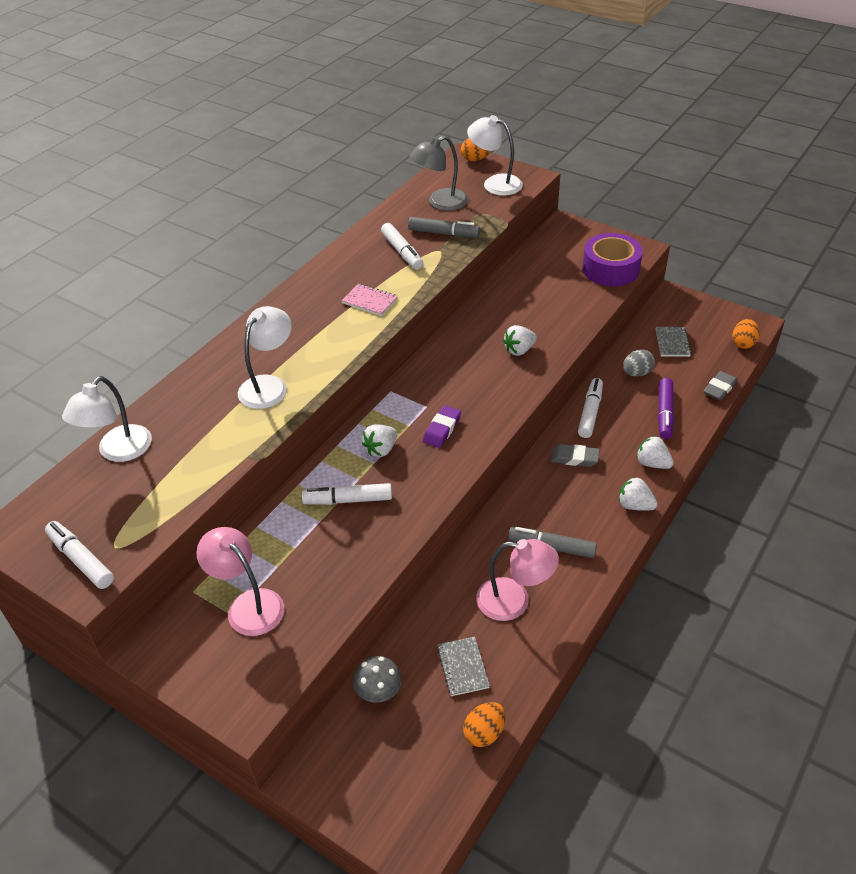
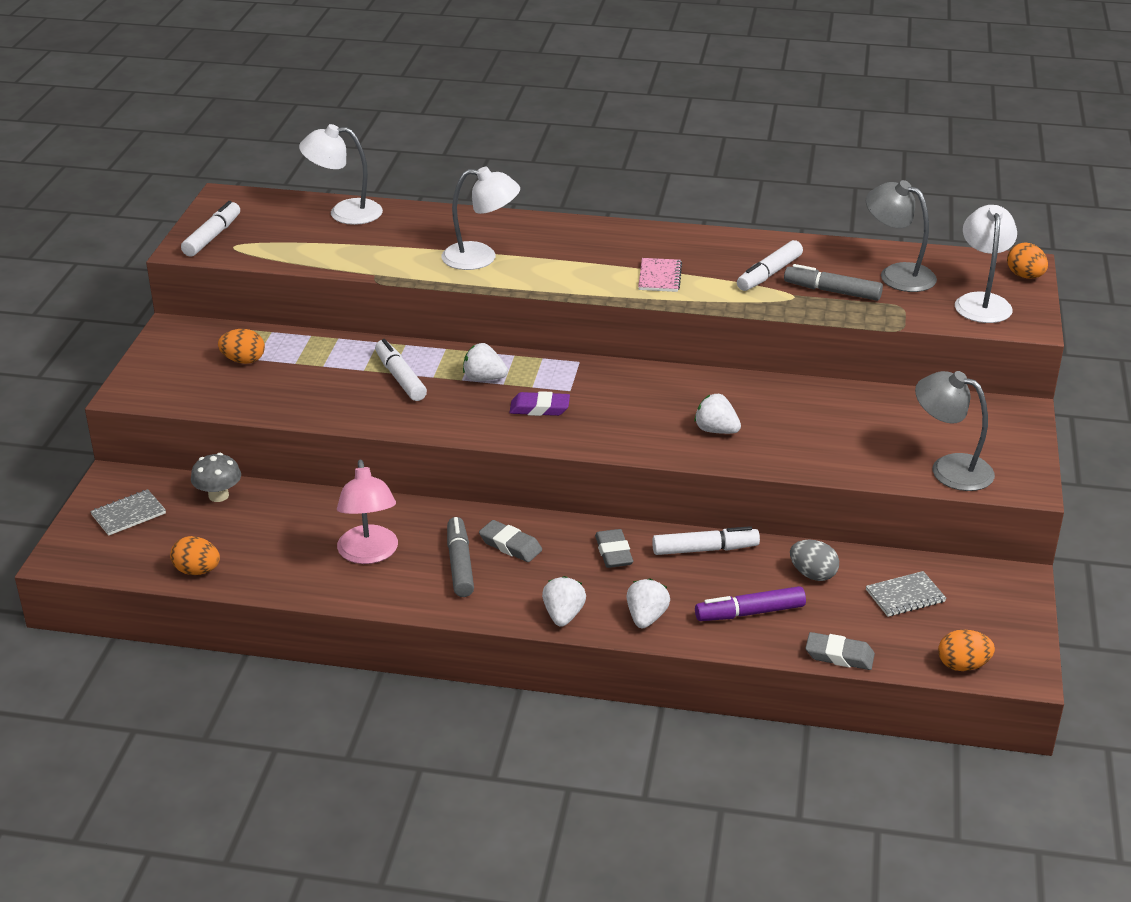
camera: 65 degrees right, 10 degrees down
pink lamp [196,527,284,636] -> orange egg [218,329,265,364]
grey marker [408,217,480,237] -> grey marker turned 120 degrees clockwise [784,264,883,301]
grey notebook [437,637,490,696] -> grey notebook moved to [90,489,166,536]
purple tape [582,233,643,286] -> grey lamp [915,371,995,491]
none -> grey eraser [479,520,542,562]

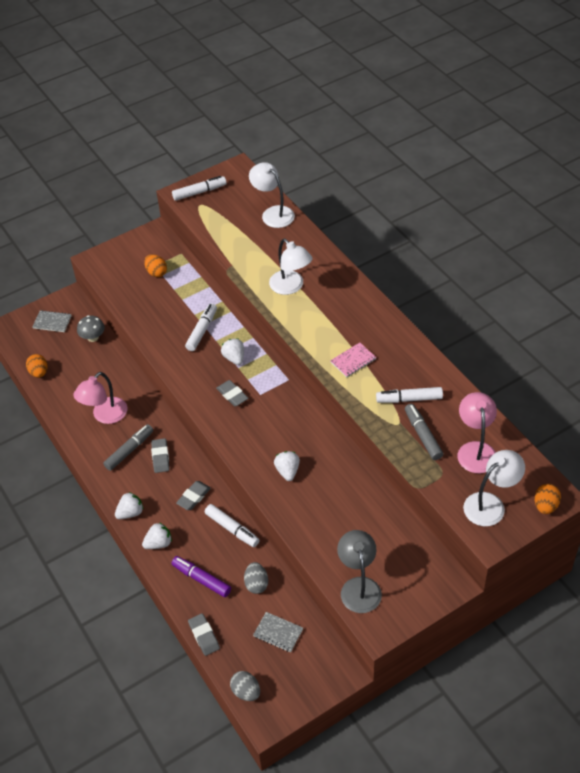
camera: 50 degrees right, 15 degrees up
purple eraser [509,391,570,416] -> grey eraser [216,380,248,406]
grey lamp [866,180,937,292] -> pink lamp [458,392,497,473]
orange egg [938,630,995,671] -> grey egg [230,671,260,701]

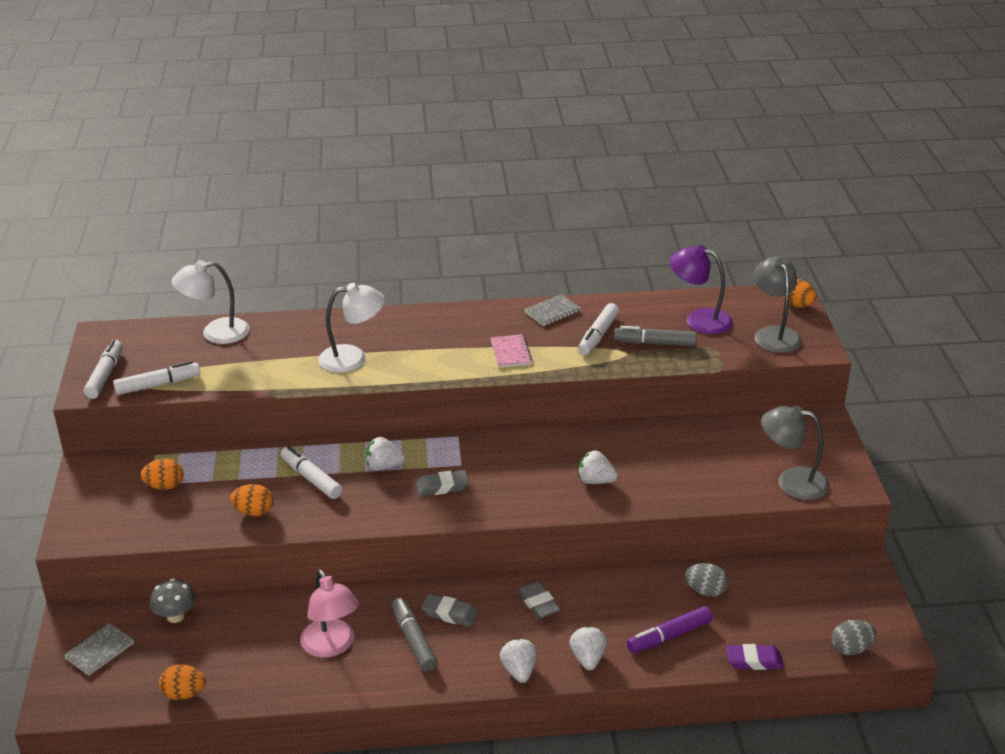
camera: 65 degrees left, 15 degrees down
grey eraser [188,613,220,656] -> purple eraser [726,644,784,670]
white marker [205,504,260,547] -> white marker moved to [113,361,200,395]
grey notebook [253,612,303,653] -> grey notebook moved to [524,294,581,326]
pink lamp [458,392,497,473] -> purple lamp [670,245,733,334]
white lamp [463,450,525,526] -> grey lamp [753,256,802,353]
none -> orange egg [230,484,273,516]

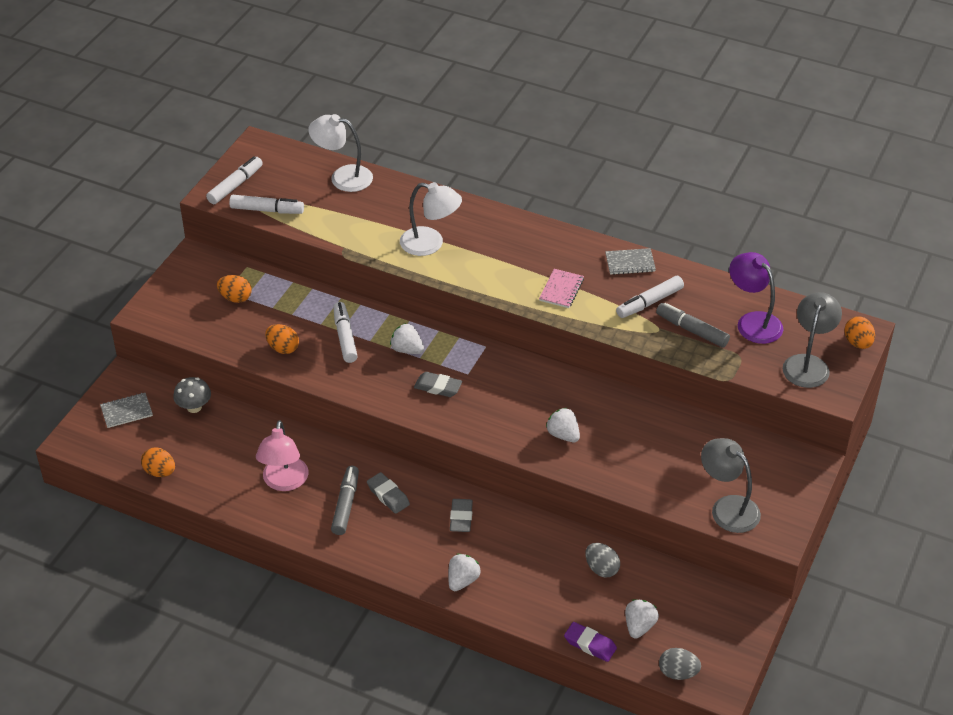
camera: 30 degrees right, 10 degrees up
white strawberry [500,638,538,683] -> white strawberry moved to [625,599,659,639]
purple marker [627,606,713,653] -> none

